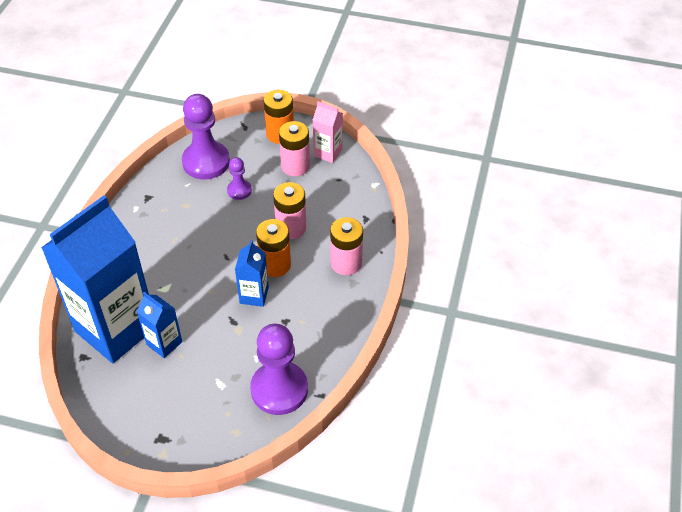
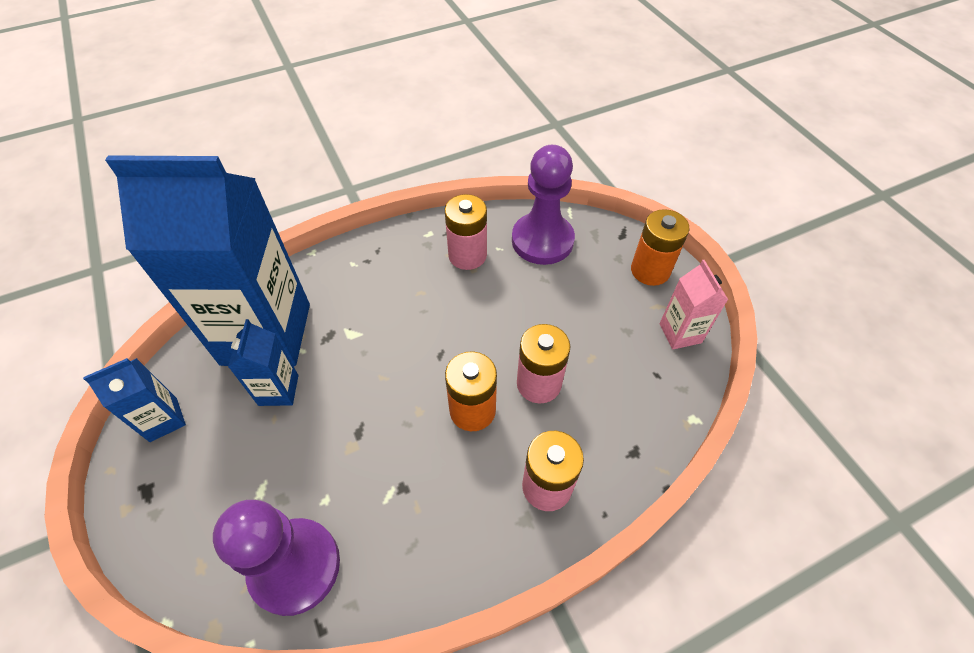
camera: 50 degrees right, 5 degrees up
purple pawn [227,157,252,200] -> none
blue carton [235,240,269,307] -> blue carton moved to [83,358,186,442]
pink battery [279,121,310,176] -> pink battery moved to [445,194,487,270]

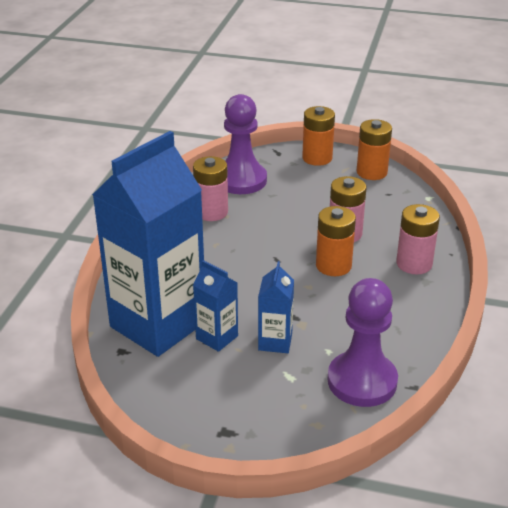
camera: 50 degrees left, 20 degrees down
blue carton [83,358,186,442] -> blue carton moved to [258,261,294,353]
pink carton [660,260,728,349] -> orange battery [357,119,392,180]

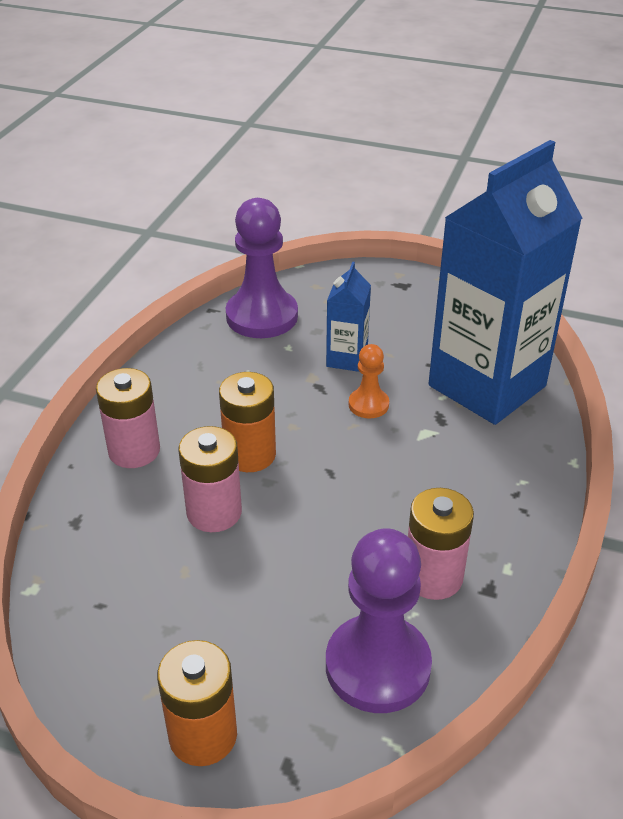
camera: 175 degrees left, 5 degrees up
blue carton [193,260,238,352] -> none
orange battery [357,119,392,180] -> none
none -> orange pawn [349,344,389,418]

